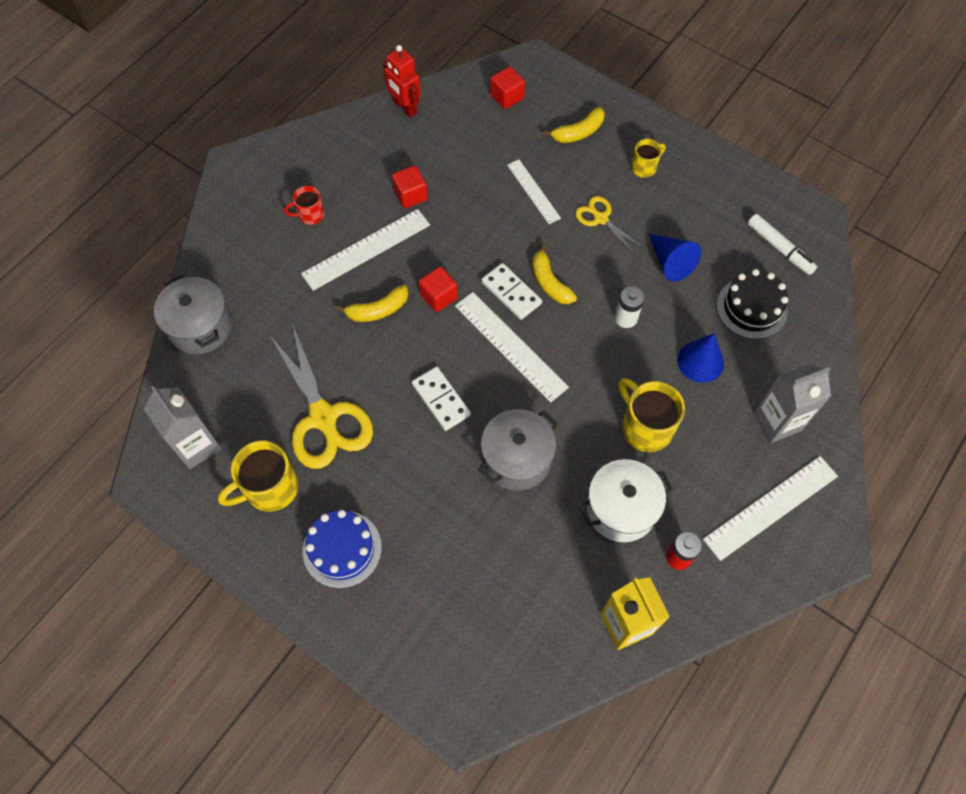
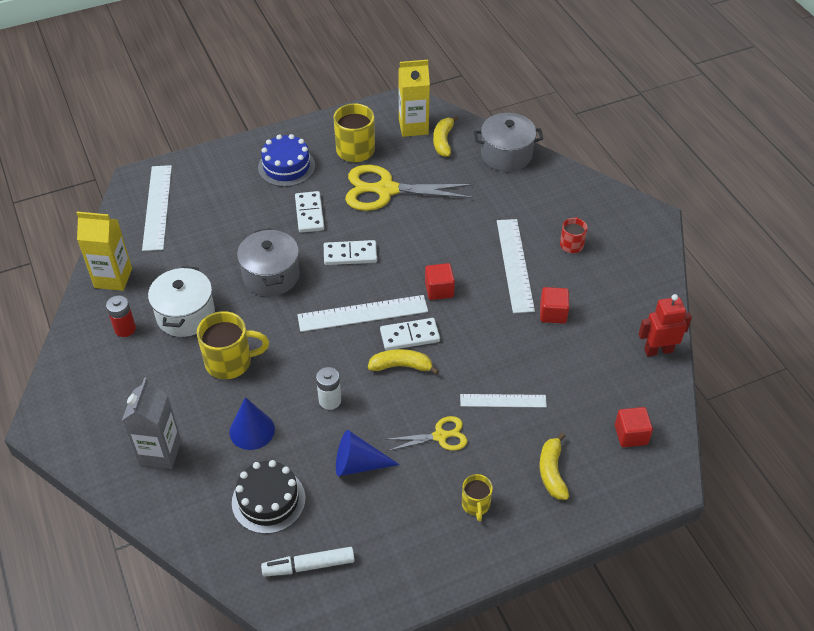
camera: 120 degrees right, 15 degrees down
grey carton [144,386,221,469] -> yellow carton [398,60,430,137]
yellow banana [336,285,408,322] -> yellow banana moved to [433,115,459,157]
white ruler [703,456,838,561] -> white ruler moved to [142,165,172,251]
none -> white domino [295,191,324,233]

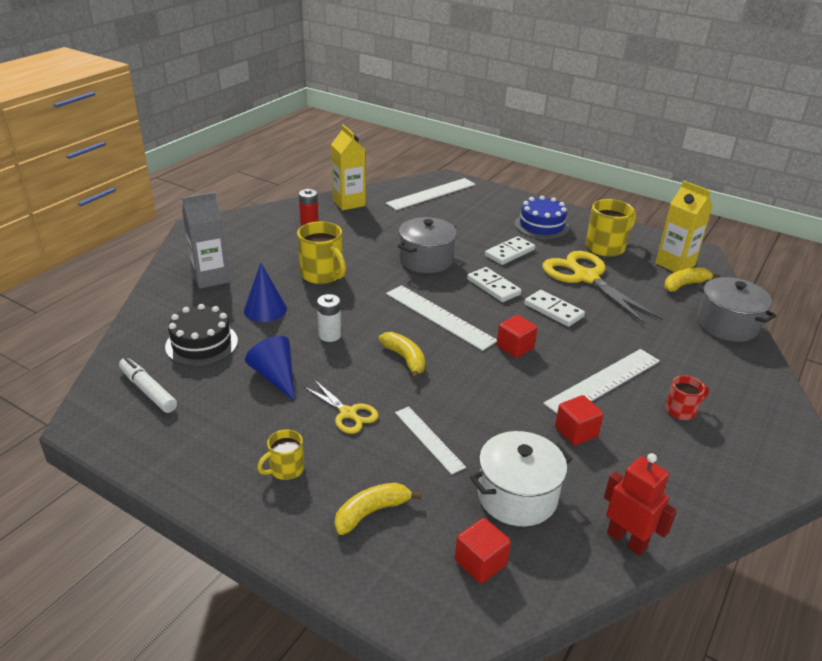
camera: 55 degrees right, 15 degrees down
white pot [148,266,215,337] -> white pot moved to [470,431,572,526]
white domino [380,318,440,351] -> white domino moved to [524,290,585,327]

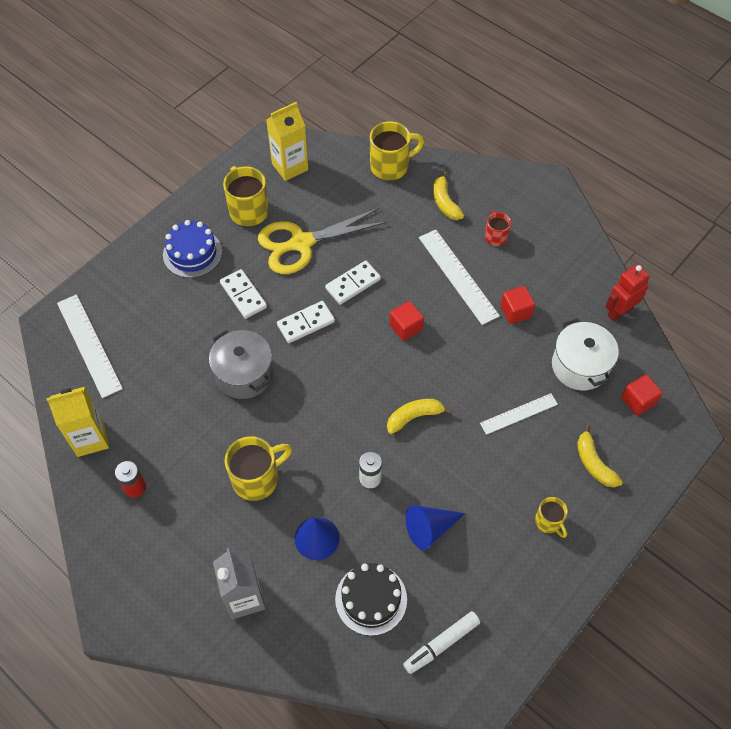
camera: 80 degrees left, 25 degrees up
yellow scissors [303,380,379,434] -> none
white ruler [386,285,497,351] -> none
yellow banana [664,267,720,292] -> yellow banana moved to [433,171,464,220]
grey pot [697,277,776,342] -> yellow mug [370,121,424,180]

